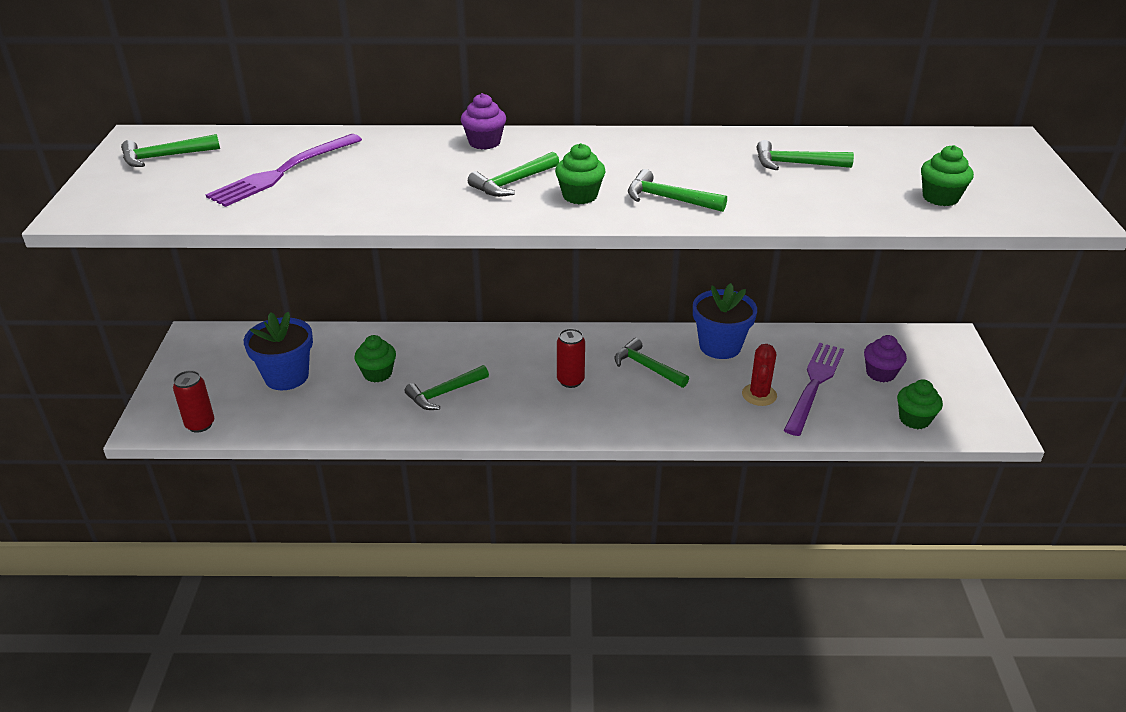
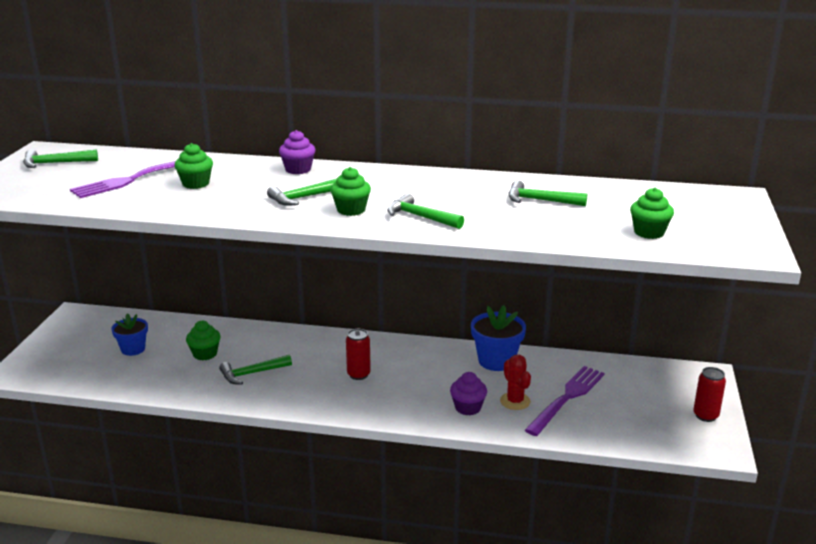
camera: 10 degrees right, 10 degrees down
red can [173,370,214,433] -> red can moved to [693,367,726,422]
blue flower pot [244,312,313,390] -> blue flower pot [111,313,148,356], size x0.65
green hammer [615,338,689,388] -> none
red cactus [742,344,777,406] -> red cactus turned 45 degrees counterclockwise [500,355,531,410]
purple cupcake [864,335,907,382] -> purple cupcake moved to [450,372,487,415]
green cupcake [897,379,943,429] -> green cupcake moved to [175,143,213,189]

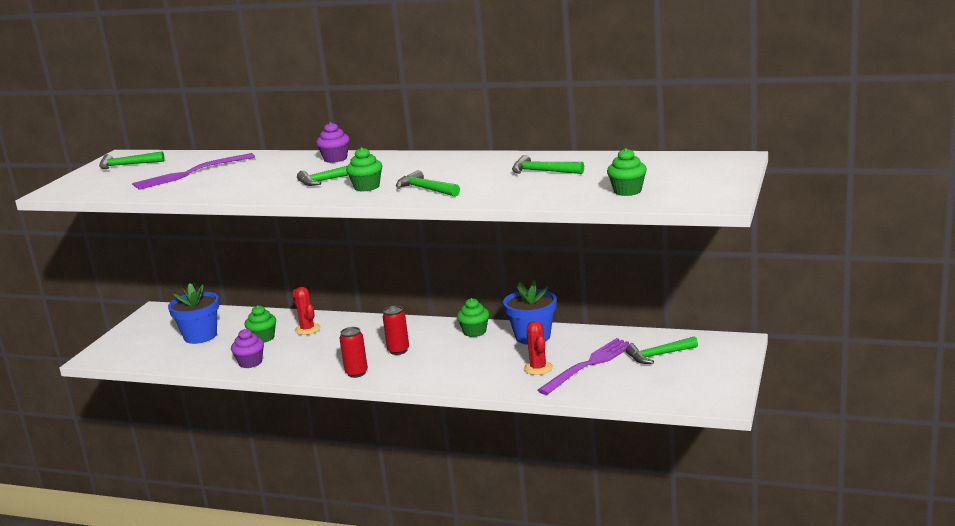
camera: 10 degrees right, 5 degrees down
blue flower pot [111,313,148,356] -> blue flower pot [168,283,219,344], size x1.53
green cupcake [175,143,213,189] -> green cupcake moved to [457,298,489,337]
green hammer [219,355,292,385] -> green hammer moved to [626,336,698,364]
purple cupcake [450,372,487,415] -> purple cupcake moved to [231,329,264,368]
red can [693,367,726,422] -> red can moved to [340,327,368,378]
none -> red cactus [292,287,321,335]

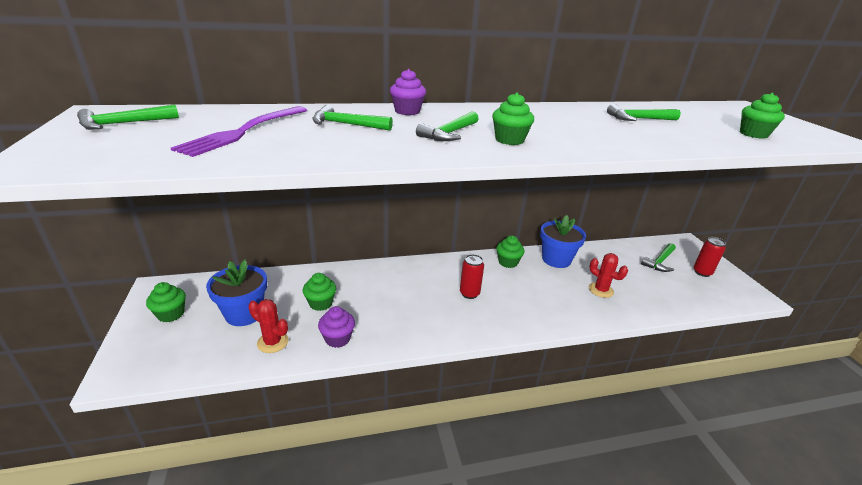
camera: 35 degrees left, 10 degrees up
red cactus [292,287,321,335] -> red cactus moved to [248,299,288,353]
red can [340,327,368,378] -> red can moved to [694,237,726,277]
green hammer [396,170,460,196] -> green hammer moved to [312,105,393,131]
purple fork [538,338,634,395] -> none
none -> green cupcake [146,282,186,322]

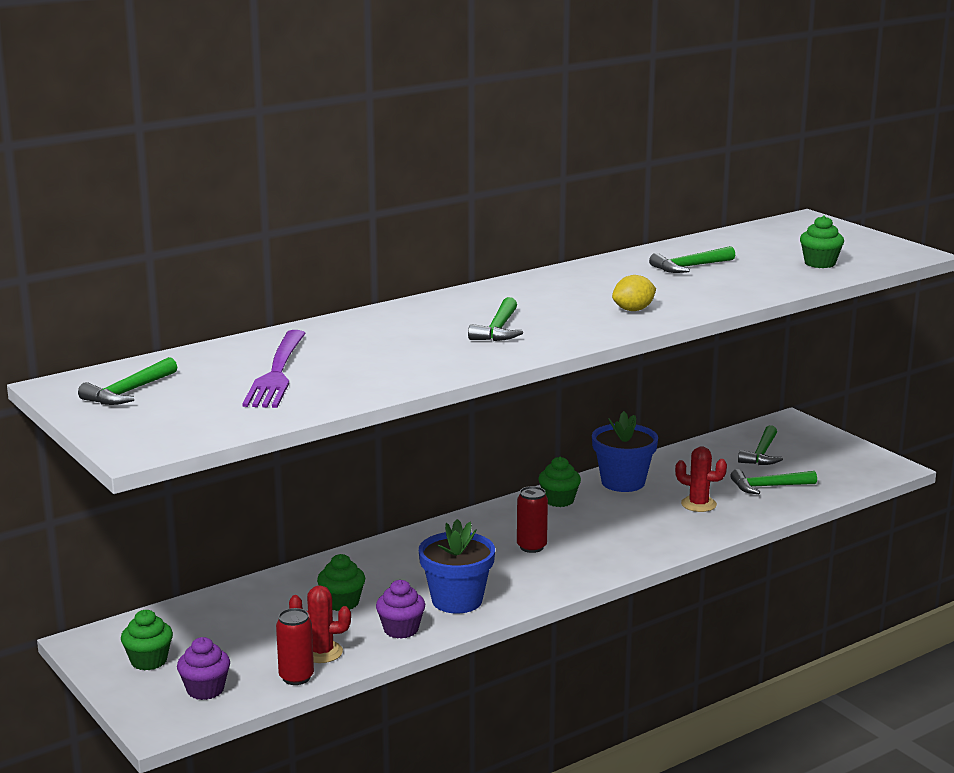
camera: 20 degrees left, 10 degrees down
blue flower pot [206,260,267,326] -> blue flower pot moved to [419,519,495,613]
green hammer [312,105,393,131] -> green hammer moved to [730,469,817,494]
purple cupcake [390,69,426,115] -> purple cupcake moved to [177,637,230,700]
green cupcake [492,92,534,145] -> none
red can [694,237,726,277] -> red can moved to [276,608,314,685]
none -> yellow lemon [612,275,656,311]

